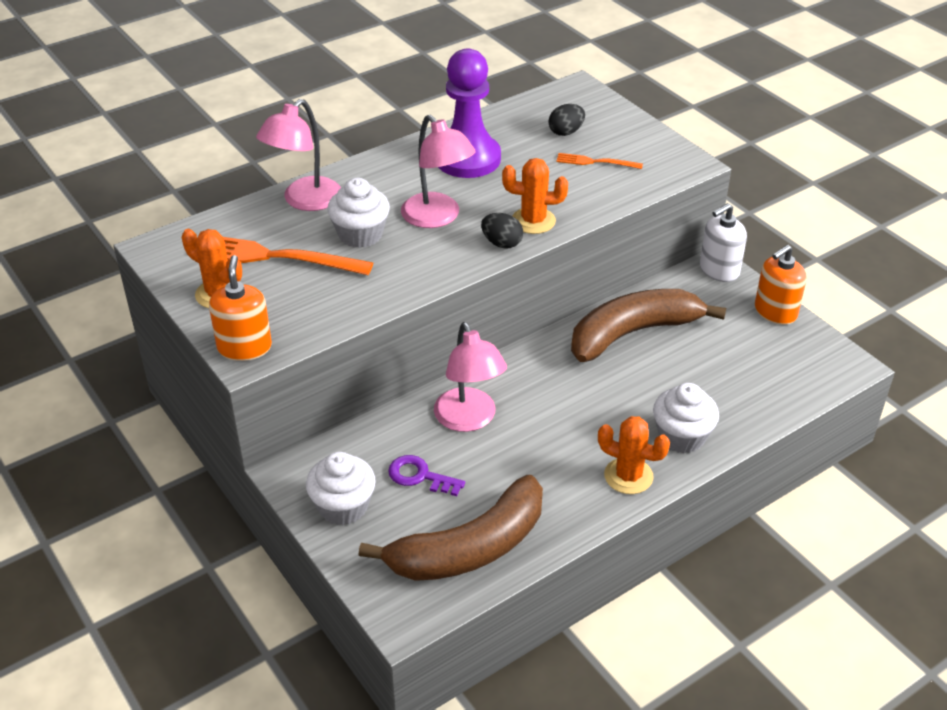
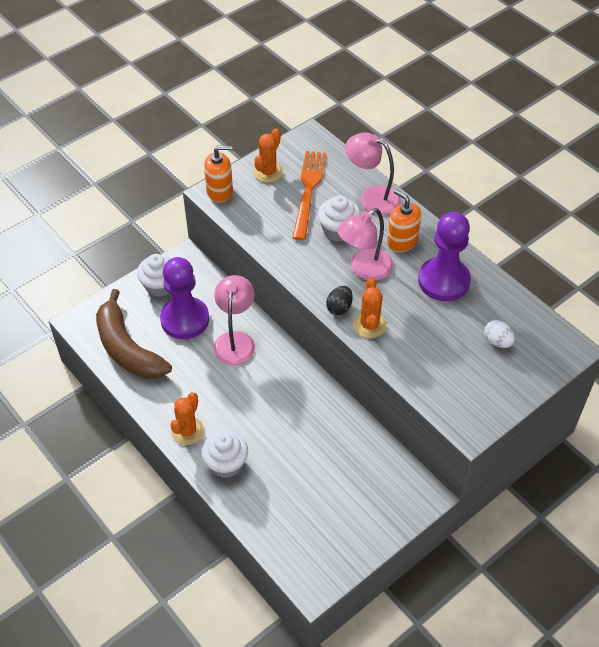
camera: 85 degrees right, 10 degrees up
purple key [388,455,465,496] -> purple pawn [160,257,209,339]
pink lamp [434,322,507,432] -> pink lamp turned 120 degrees clockwise [213,275,255,365]
black egg [548,104,585,136] -> white egg [484,320,515,348]
orange fork [556,153,643,169] -> none
brown banana [571,289,726,362] -> none
white soap dispenser [700,203,747,282] -> none
orange soap dispenser [755,245,806,325] -> orange soap dispenser moved to [387,190,421,252]

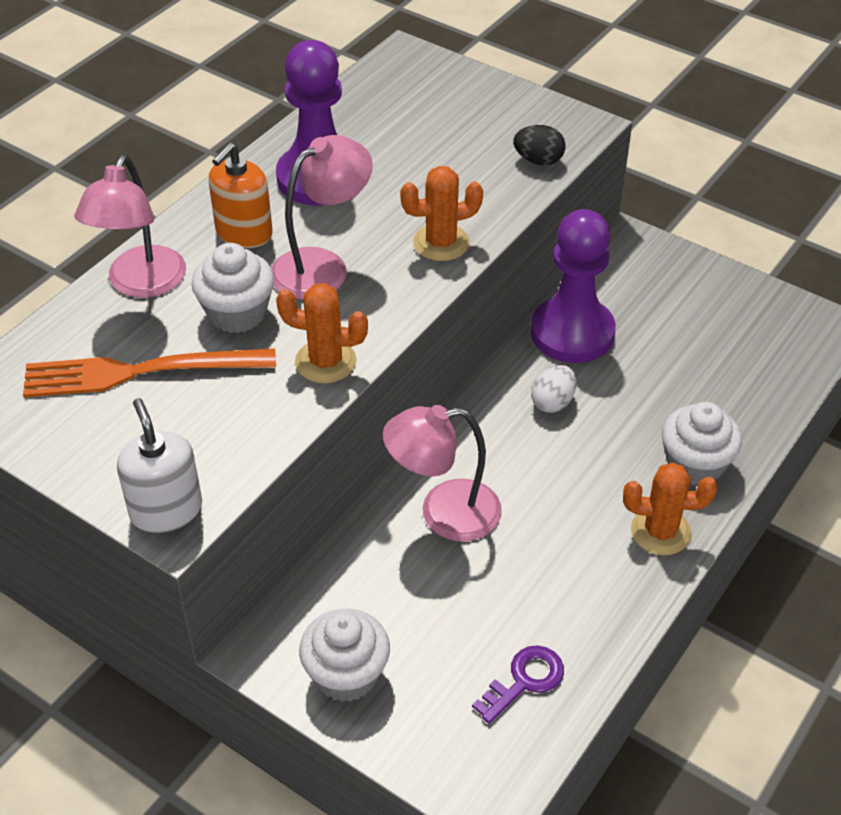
camera: 105 degrees left, 5 degrees down
brown banana [96,289,172,379] -> purple key [472,645,564,724]
purple pawn [160,257,209,339] -> purple pawn moved to [531,209,616,363]
orange soap dispenser [204,146,233,202] -> white soap dispenser [117,398,202,533]
orange cactus [254,128,283,183] -> orange cactus moved to [276,283,368,383]
black egg [326,286,353,315] -> black egg moved to [513,125,566,165]
pink lamp [337,208,394,280] -> pink lamp turned 75 degrees counterclockwise [271,135,373,300]
white egg [484,320,515,348] -> white egg moved to [531,365,576,413]

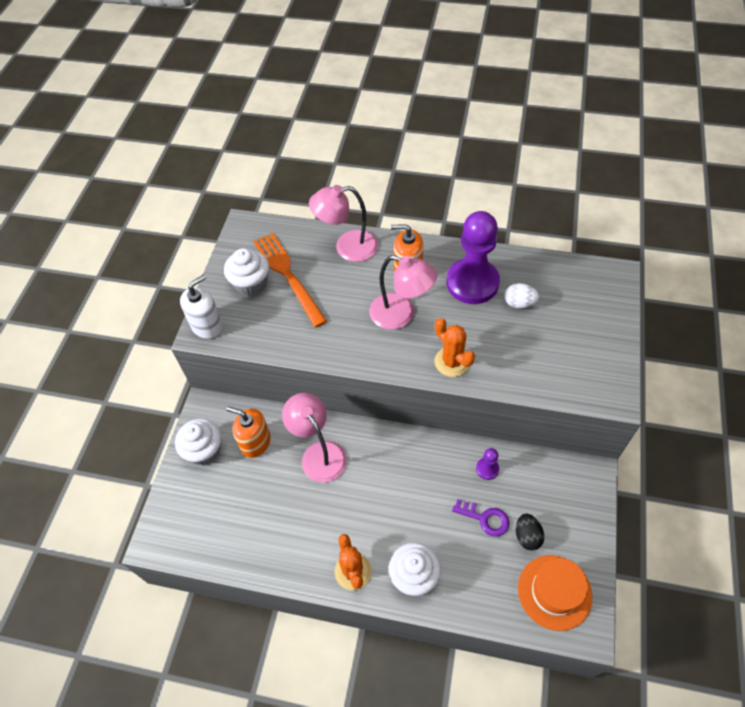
camera: 70 degrees right, 10 degrees up
white cupcake [192,243,274,333] -> white cupcake moved to [224,248,269,296]
orange cactus [276,283,368,383] -> none
purple key [472,645,564,724] -> purple key moved to [452,499,510,537]
black egg [513,125,566,165] -> black egg moved to [516,514,544,551]
purple pawn [531,209,616,363] -> purple pawn [476,448,499,480], size x0.42
white egg [531,365,576,413] -> white egg moved to [505,283,539,309]
none -> orange soap dispenser [227,406,271,458]
none -> orange hat [518,555,592,631]

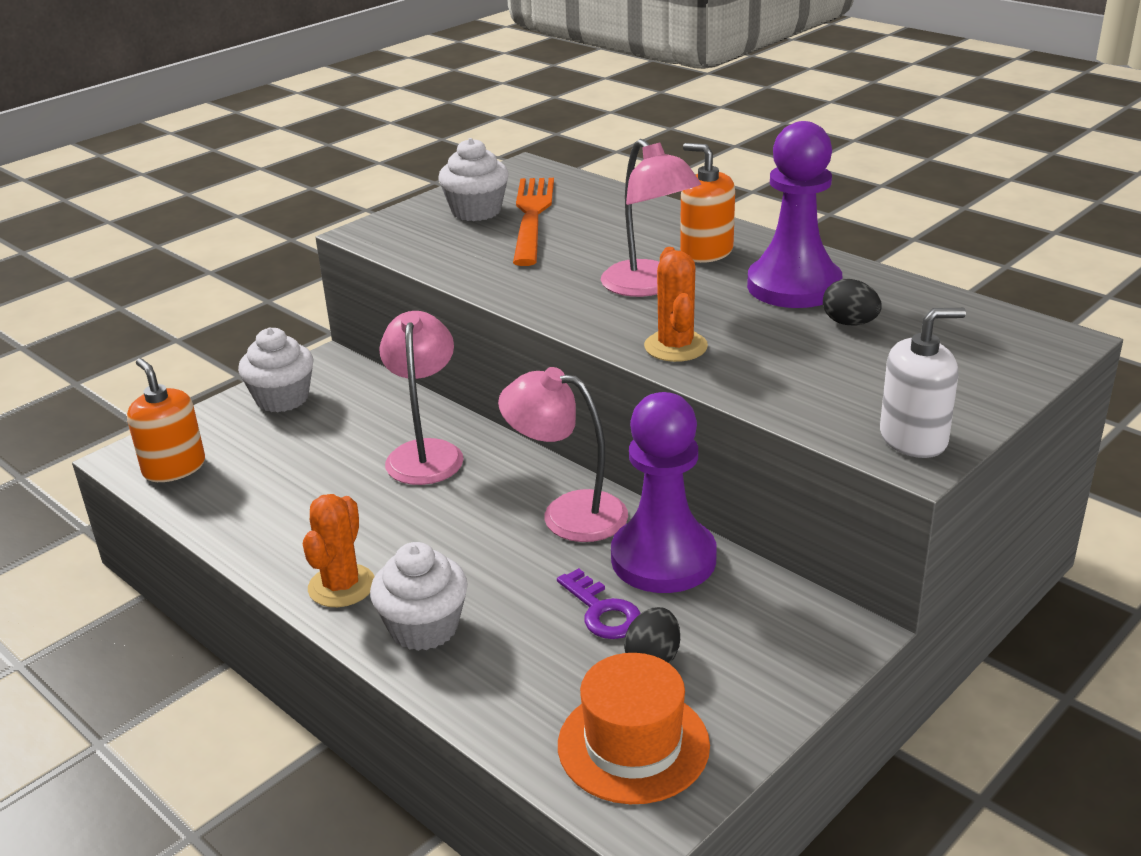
camera: 30 degrees right, 25 degrees down
white soap dispenser [180,274,223,339] -> white soap dispenser moved to [880,308,966,458]
orange soap dispenser [227,406,271,458] -> orange soap dispenser moved to [127,358,205,482]
pink lamp [309,185,378,262] -> pink lamp moved to [498,367,628,542]
purple pawn [476,448,499,480] -> purple pawn [611,392,717,593], size x2.38
white egg [505,283,539,309] -> black egg [823,279,882,325]

